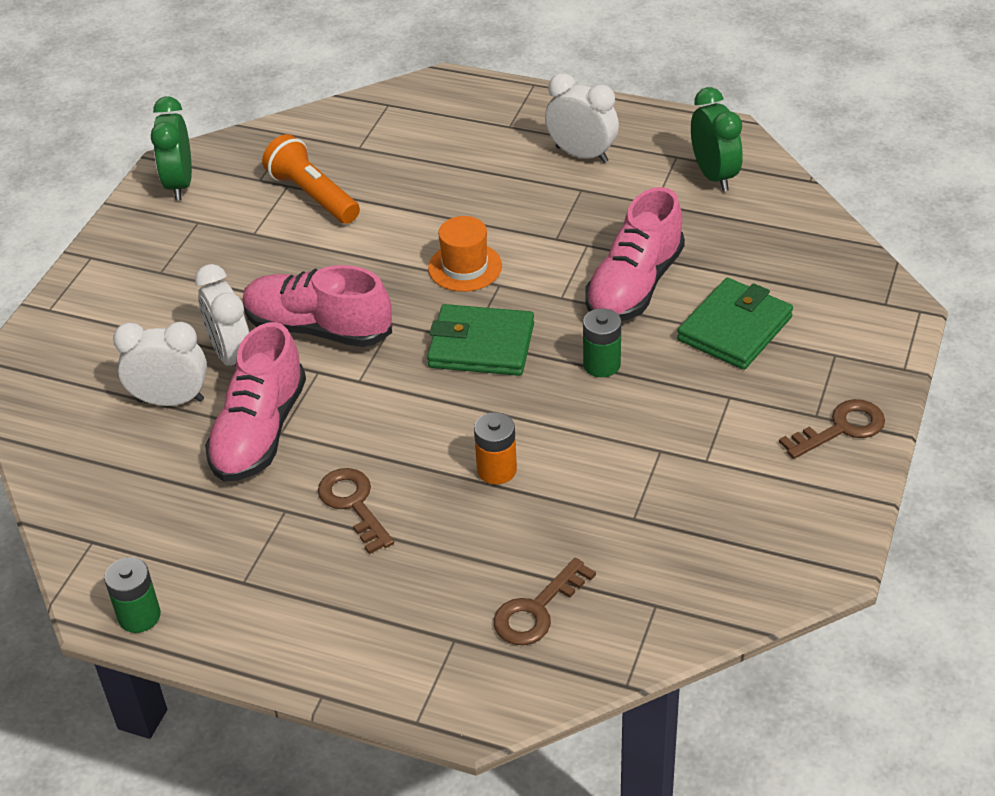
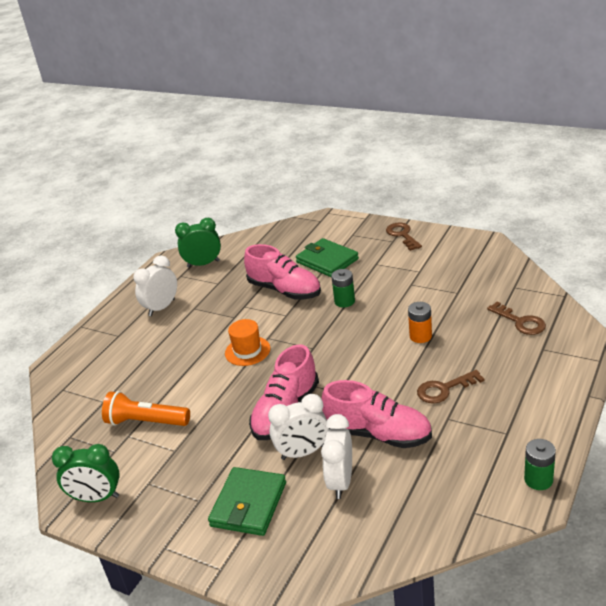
camera: 80 degrees left, 10 degrees down
orange flashlight [262,134,360,224] -> orange flashlight turned 45 degrees clockwise [102,391,190,426]
green wallet [427,304,534,376] -> green wallet moved to [208,467,286,536]

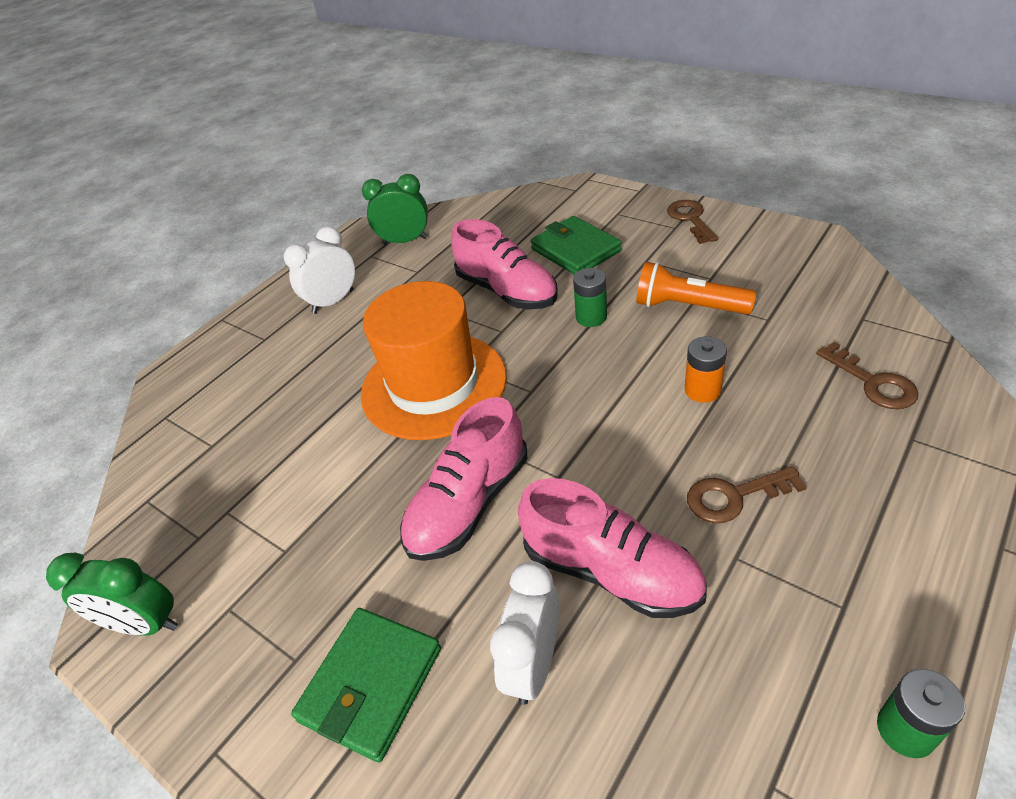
camera: 10 degrees right, 10 degrees up
orange flashlight [102,391,190,426] -> orange flashlight moved to [636,262,757,314]
orange hat [225,319,270,366] -> orange hat [361,281,507,440], size x2.12
white clock [268,394,329,460] -> none

